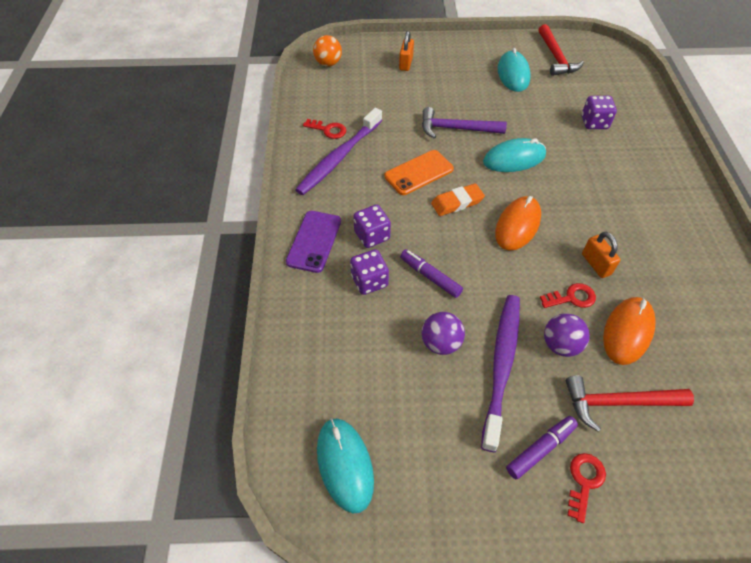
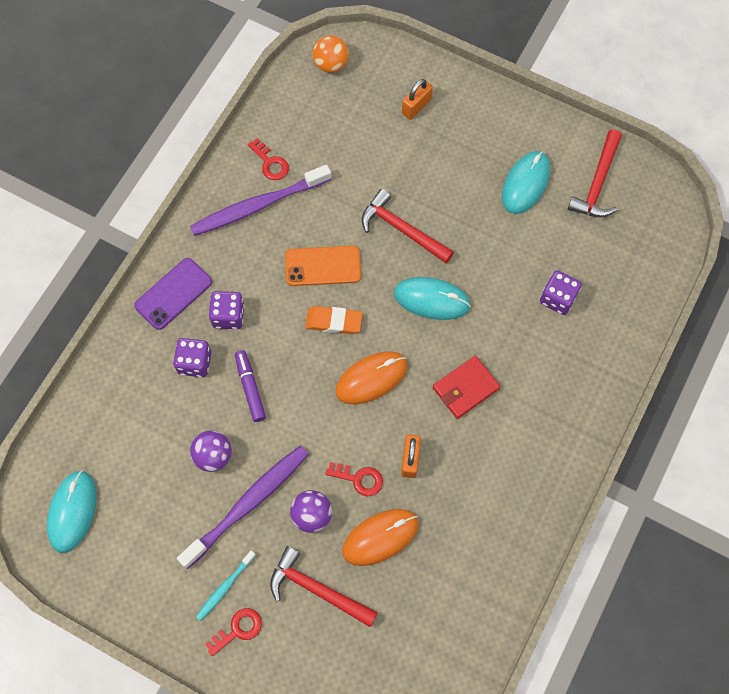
camera: 30 degrees right, 15 degrees up
purple hammer [422,107,507,139] -> red hammer [362,189,454,263]
purple marker [506,416,578,479] -> turquoise toothbrush [196,550,256,621]
none -> red wallet [433,356,500,419]

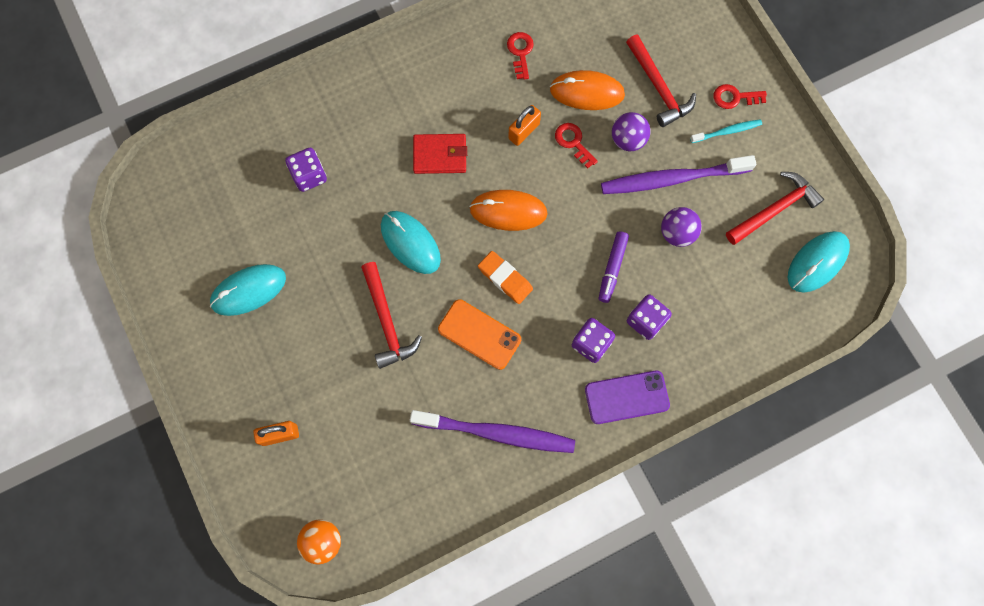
camera: 145 degrees left, 5 degrees up
red key [248,138,289,180] -> red key moved to [507,32,534,80]
red hammer [568,130,622,217] -> red hammer moved to [726,172,824,245]

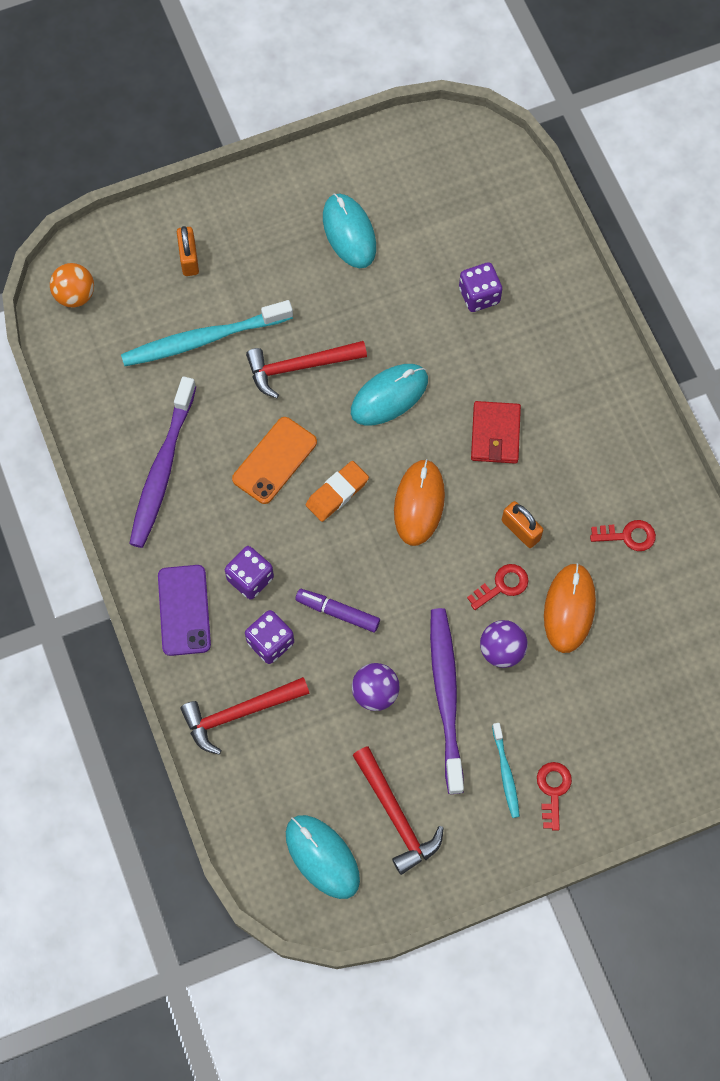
camera: 95 degrees right, 5 degrees down
red hammer [626,35,696,127] -> red hammer moved to [180,677,310,755]
none -> turquoise toothbrush [121,300,293,366]

